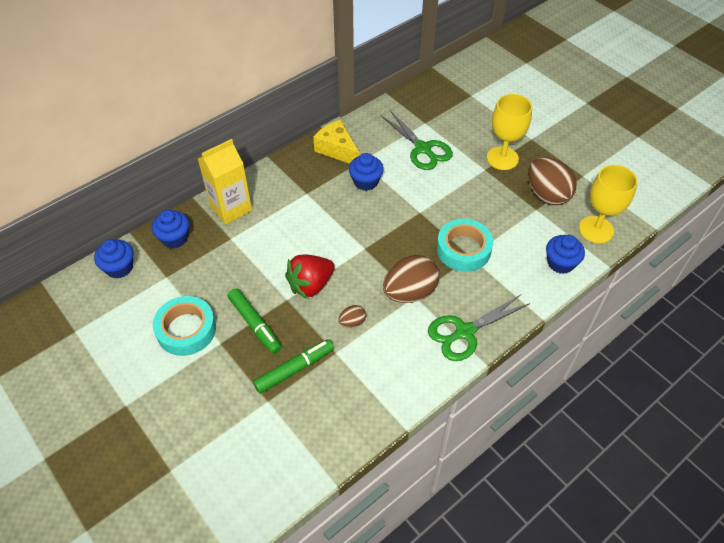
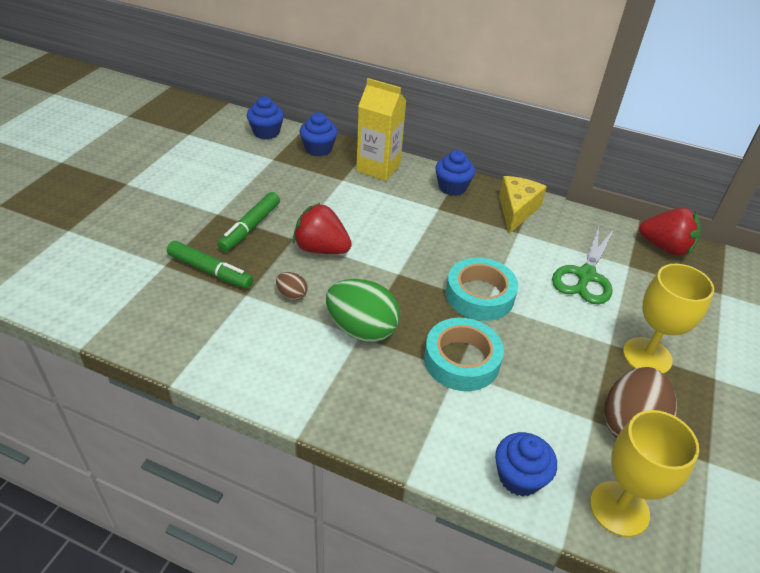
camera: 60 degrees right, 10 degrees down
turquoise tape [153,296,216,356] -> turquoise tape moved to [446,257,518,321]
blue cupcake [349,153,384,191] -> blue cupcake moved to [435,150,475,196]
brown egg [383,255,439,303] -> green egg [326,279,400,343]
green scissors [428,295,530,361] -> none
none -> red strawberry [639,208,701,256]

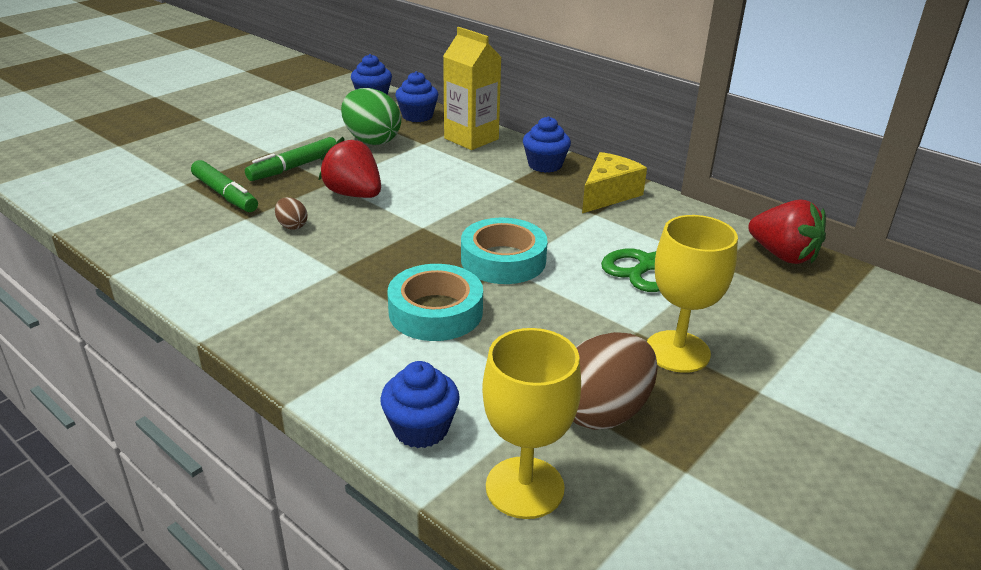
camera: 20 degrees right, 10 degrees down
green egg [326,279,400,343] -> green egg moved to [341,88,401,145]

